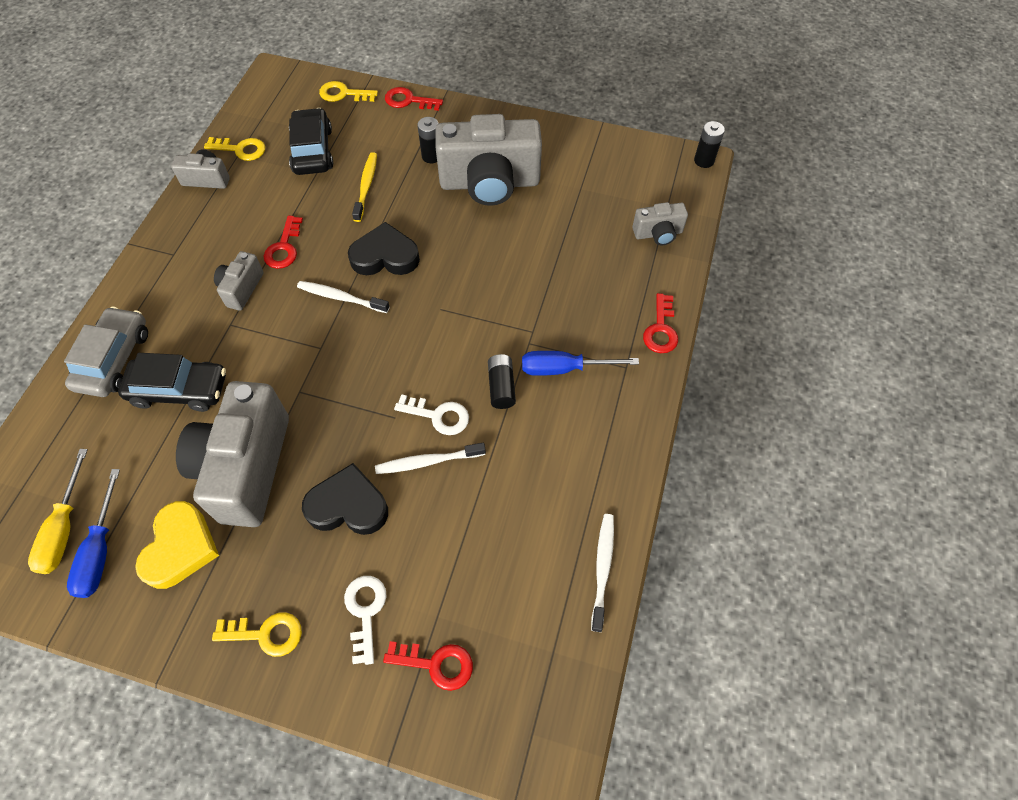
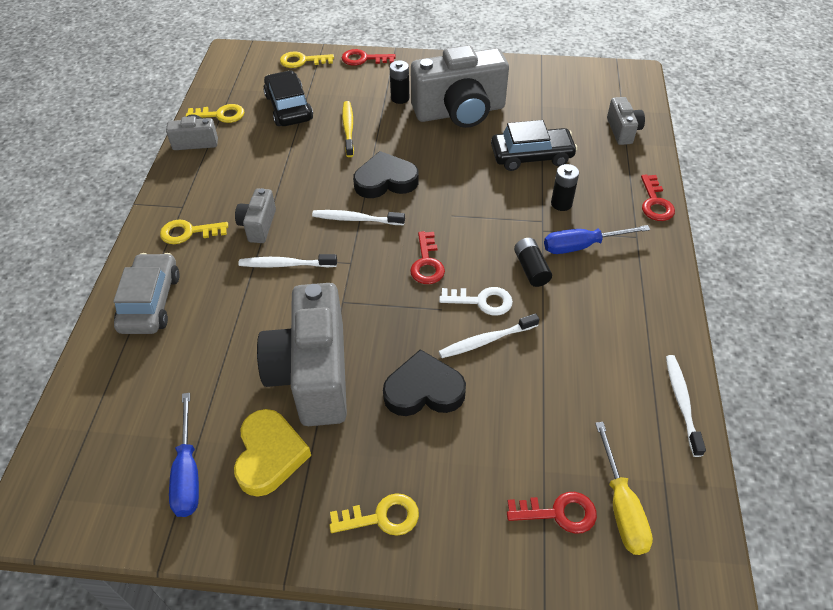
camera: 10 degrees left, 10 degrees down
yellow screwdriver [28,449,88,574] -> yellow screwdriver moved to [595,422,653,555]
black car [118,353,226,412] -> black car moved to [491,120,577,171]
red key [263,215,303,269] -> red key moved to [410,231,445,284]
white key [344,576,386,665] -> none
grey camera [632,202,688,246] -> grey camera turned 75 degrees counterclockwise [607,97,645,145]
black battery [694,121,725,168] -> black battery moved to [551,164,579,211]
none -> yellow key [160,219,228,244]
none -> white toothbrush [239,254,337,268]

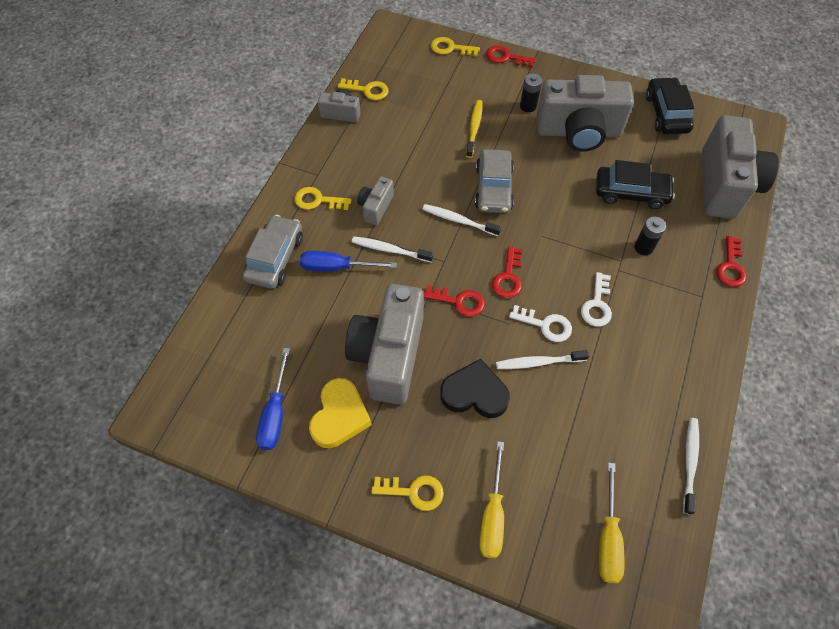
camera: 15 degrees right, 10 degrees up
black car [263,70,313,126] -> black car moved to [646,77,694,134]
black heart [353,151,419,198] -> grey car [475,149,514,213]
red key [507,492,597,534] -> red key moved to [424,285,485,317]
black battery [514,238,552,287] -> white key [581,272,612,326]
blue screwdriver [544,225,650,254] -> blue screwdriver moved to [300,251,397,271]
grey camera [607,97,645,145] -> grey camera [702,115,779,219], size x2.12
none -> yellow screwdriver [479,441,504,558]

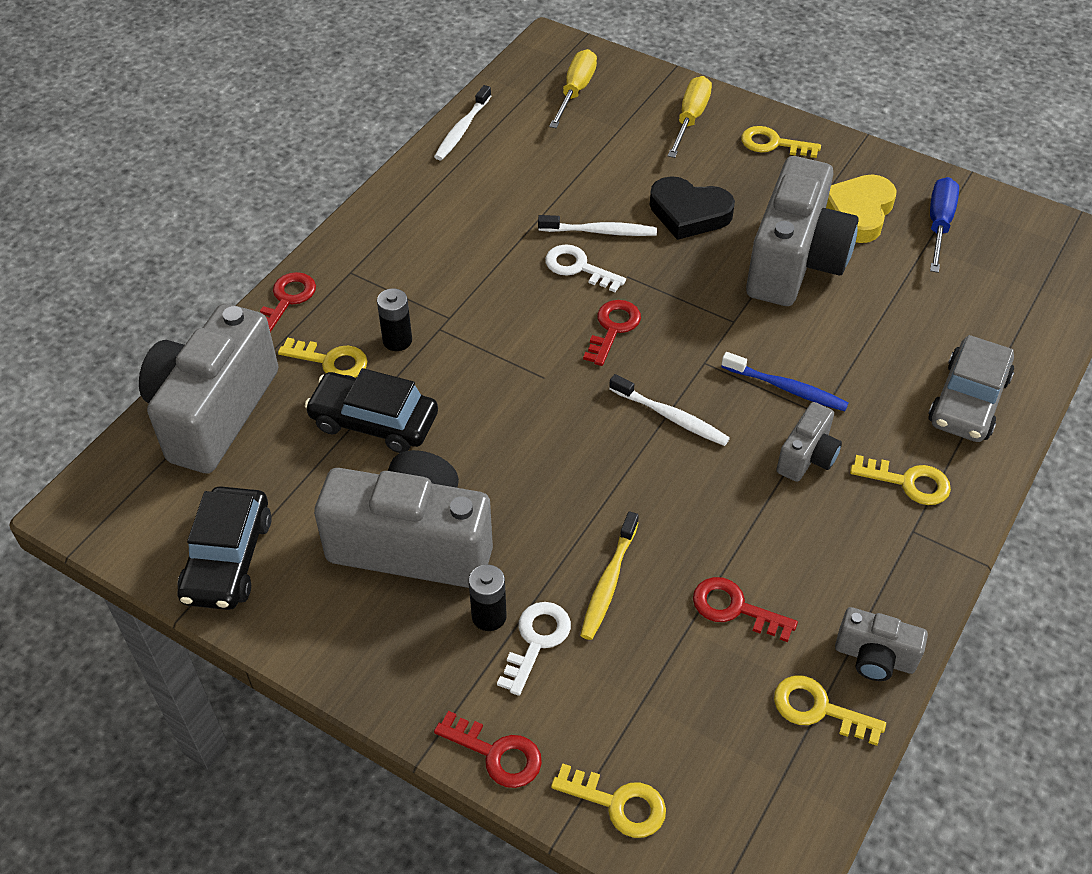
camera: 170 degrees left, 10 degrees down
blue screwdriver [300,251,397,271] -> none
white toothbrush [352,236,433,262] -> blue toothbrush [721,352,849,411]
red key [424,285,485,317] -> red key moved to [693,577,798,642]
grey car [475,149,514,213] -> none
white key [581,272,612,326] -> white key moved to [497,602,571,696]
none -> yellow key [278,338,367,378]

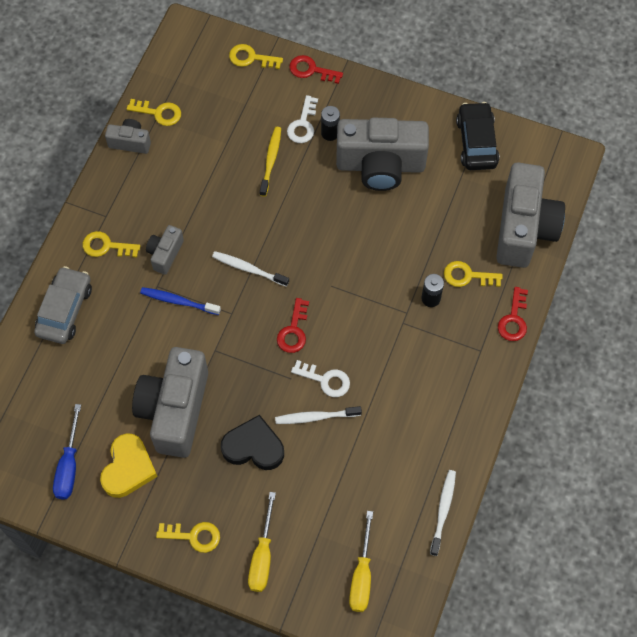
camera: 170 degrees right, 15 degrees up
black car [305,368,438,453] -> none
red key [693,577,798,642] -> none

